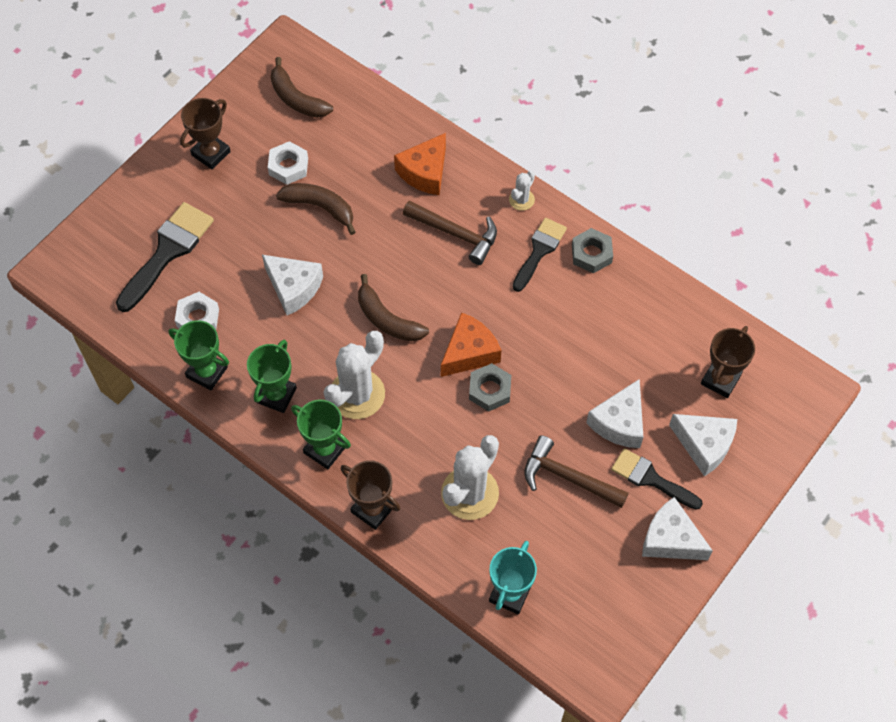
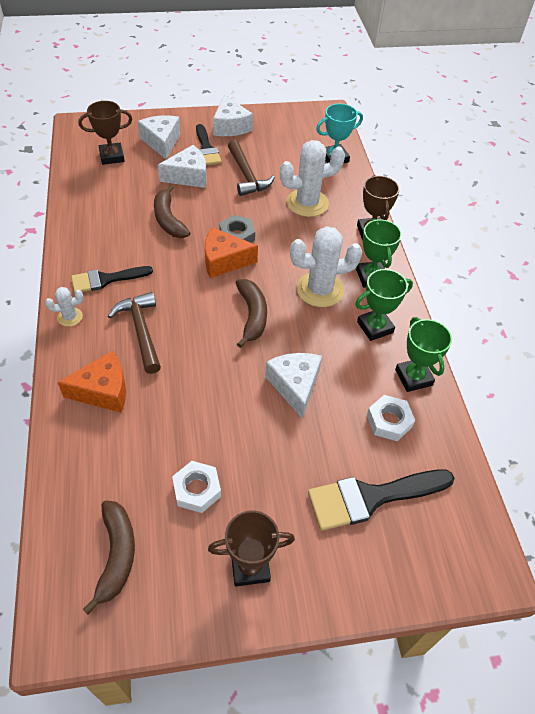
camera: 140 degrees left, 10 degrees down
brown banana [276,183,356,235] -> brown banana moved to [154,185,190,238]
grey nut [572,228,613,273] -> none

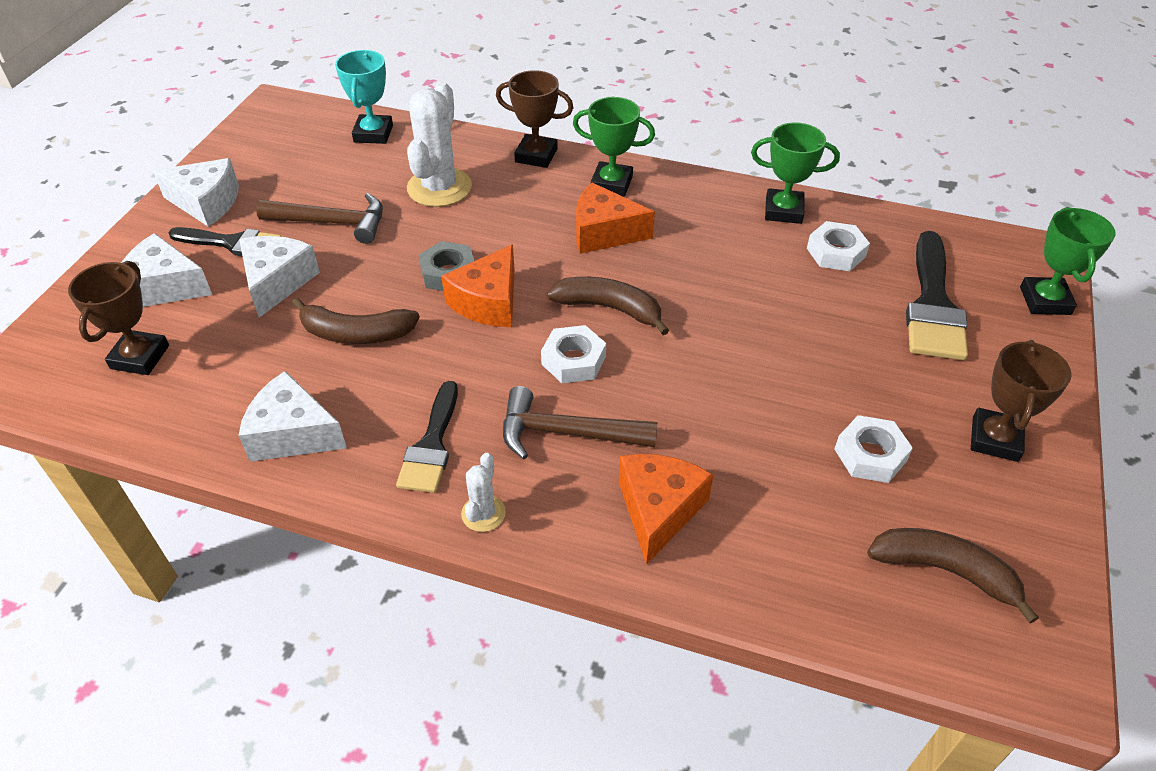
camera: 60 degrees left, 5 degrees down
white cheese [265,353,322,418] -> white cheese moved to [238,371,347,462]
white cactus [290,226,362,307] -> orange cheese [576,183,655,254]
green trophy [355,269,413,341] -> green trophy moved to [1020,207,1115,315]
none -> white nut [541,325,606,383]

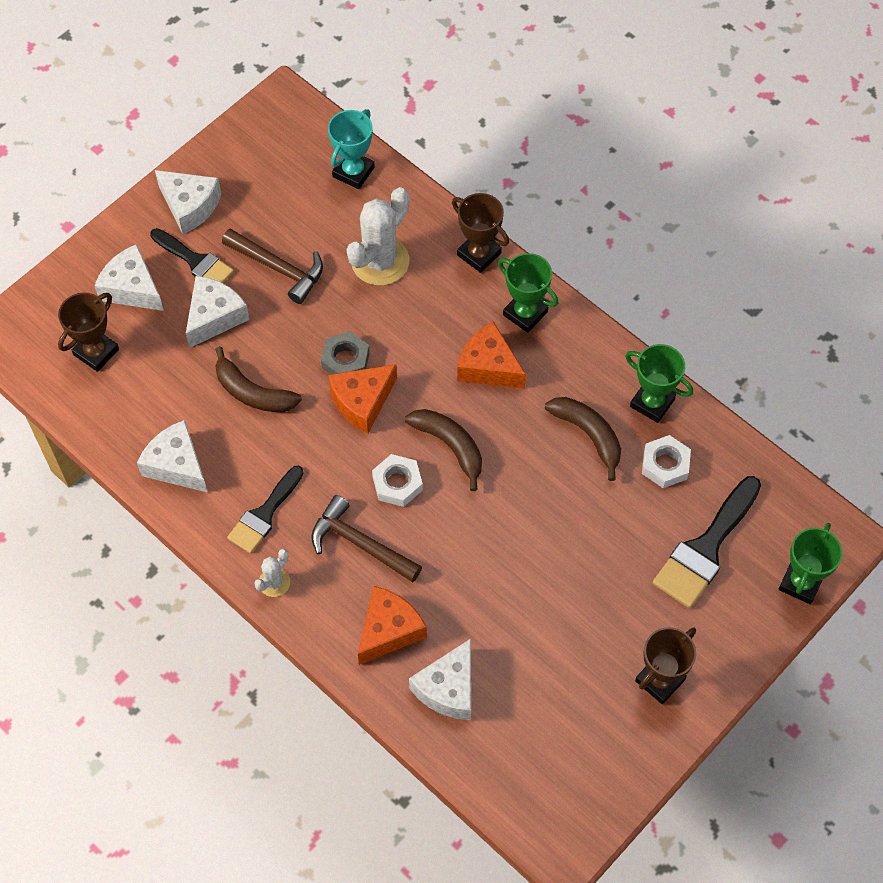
camera: 25 degrees right, 15 degrees up
white nut [834,415,913,483] -> none
brown banana [867,528,1039,623] -> brown banana moved to [545,397,621,481]
none -> white cheese [409,639,471,720]

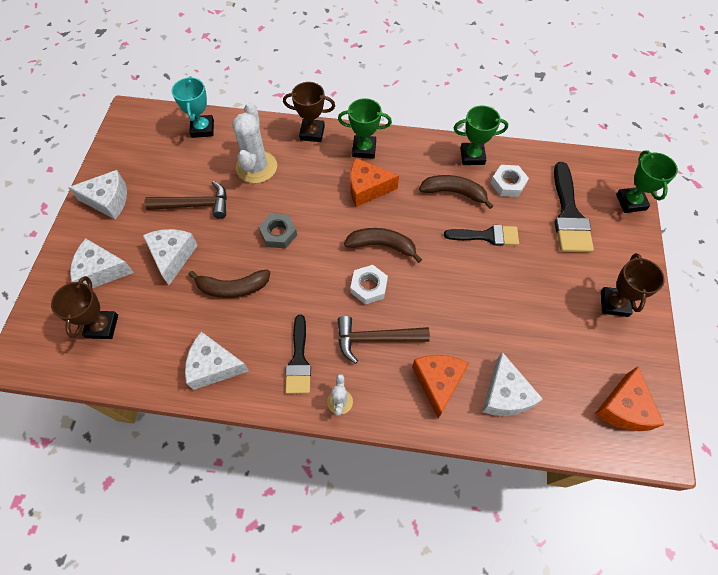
camera: 35 degrees left, 0 degrees up
black brush [150,228,234,283] -> black brush moved to [444,225,519,246]
orange cheese [328,364,397,434] -> orange cheese moved to [595,367,664,431]

